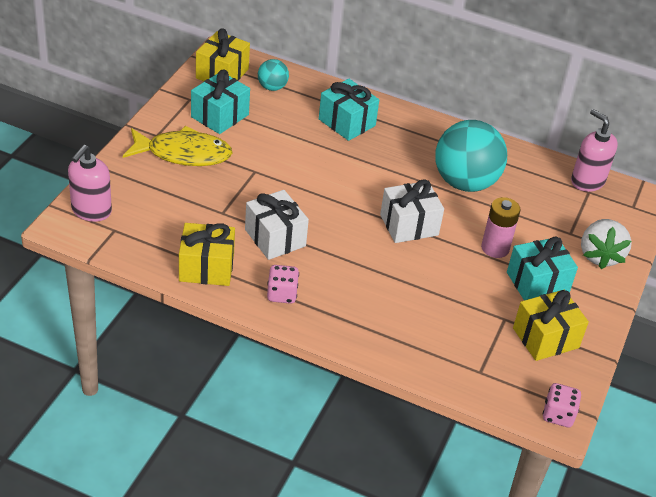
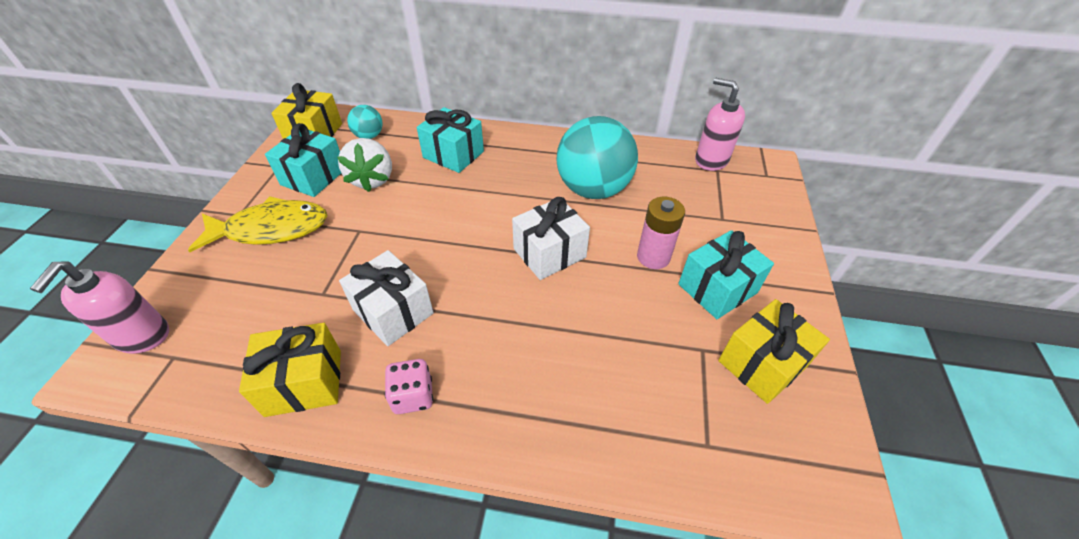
camera: 10 degrees left, 5 degrees up
pink dice [543,383,581,428] -> none
white strawberry [581,219,632,269] -> white strawberry moved to [337,138,392,192]

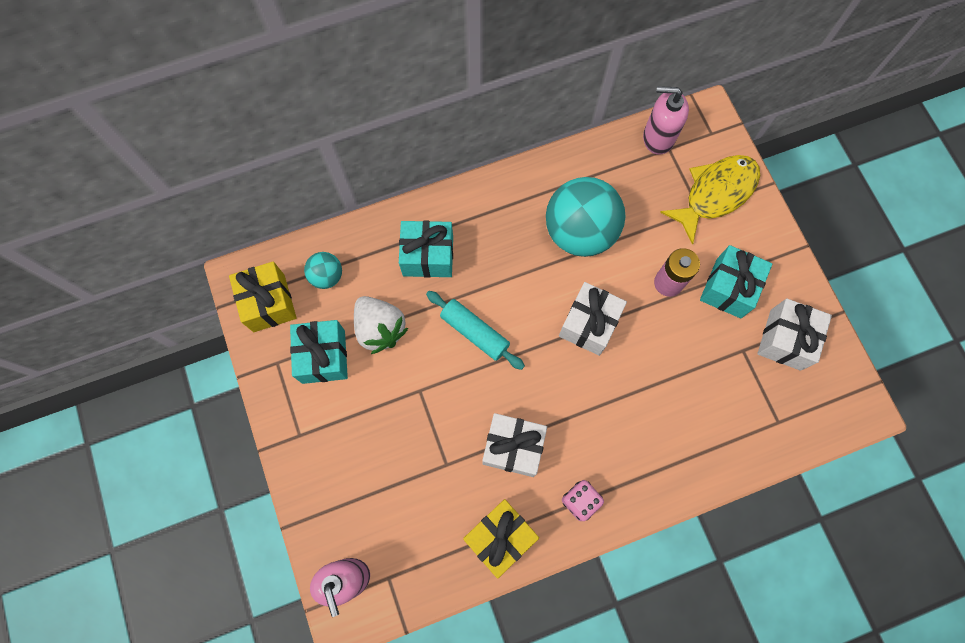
camera: 30 degrees left, 25 degrees up
yellow fish [188,196,328,252] -> yellow fish moved to [660,155,760,245]
yellow gift [718,299,830,404] -> white gift [757,298,832,371]
none -> turquoise rolling pin [426,291,525,370]

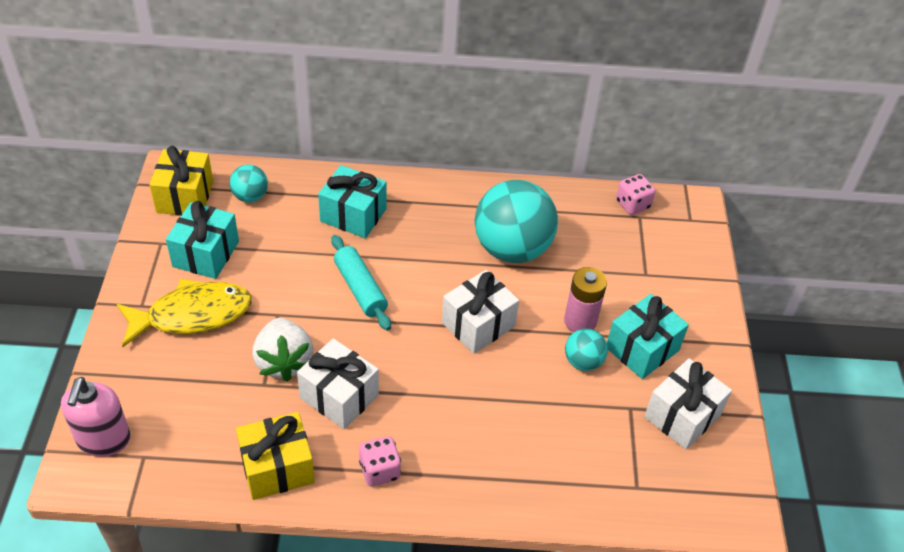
camera: 20 degrees right, 25 degrees down
white strawberry [354,296,408,354] -> white strawberry moved to [252,318,313,382]
pink soap dispenser [643,86,689,155] -> pink dice [616,174,656,215]
yellow fish [660,155,760,245] -> yellow fish moved to [117,279,252,347]
none -> turquoise ball [565,328,608,371]

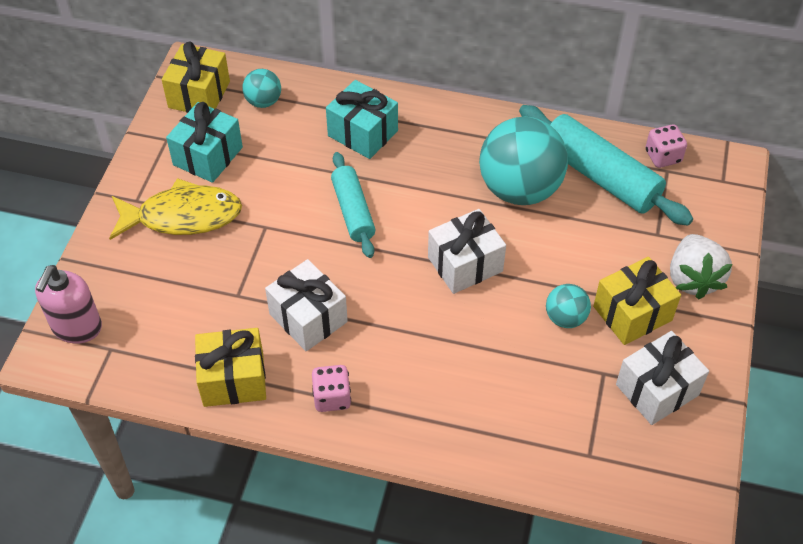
camera: 15 degrees right, 5 degrees up
white strawberry [252,318,313,382] -> white strawberry moved to [670,234,732,299]
pink battery [564,267,607,332] -> none
turquoise gift [607,294,689,379] -> yellow gift [593,257,681,345]
none -> turquoise rolling pin [519,105,693,226]

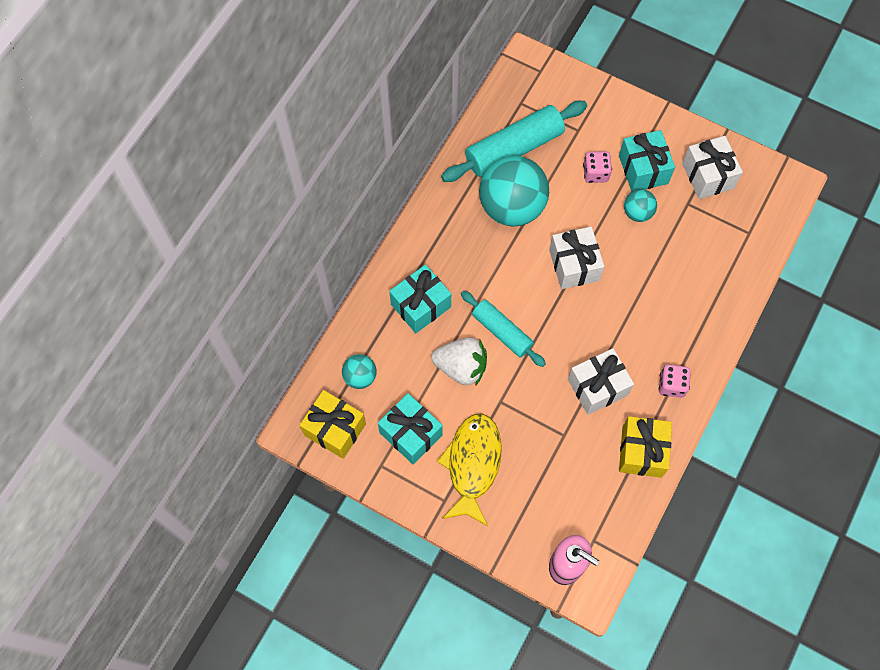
camera: 75 degrees left, 15 degrees up
turquoise rolling pin [331,152,375,258] -> turquoise rolling pin turned 45 degrees clockwise [461,291,546,367]
yellow gift [593,257,681,345] -> turquoise gift [619,130,675,192]
pink dice [646,124,687,168] -> pink dice moved to [583,151,612,183]
white strawberry [670,234,732,299] -> white strawberry moved to [431,337,487,385]

